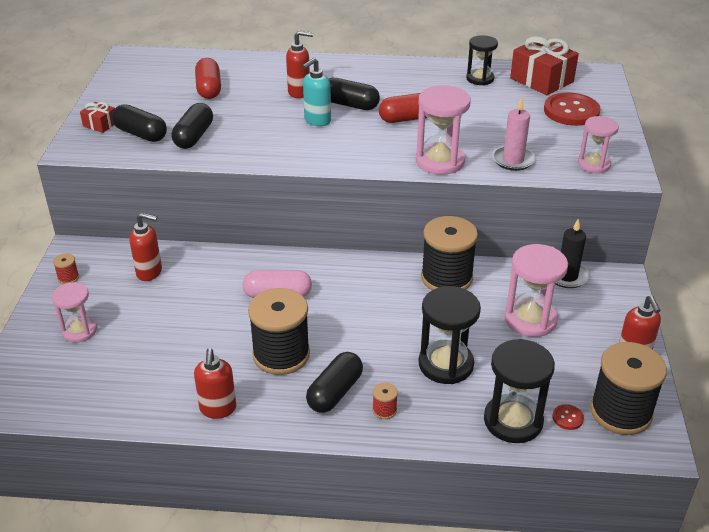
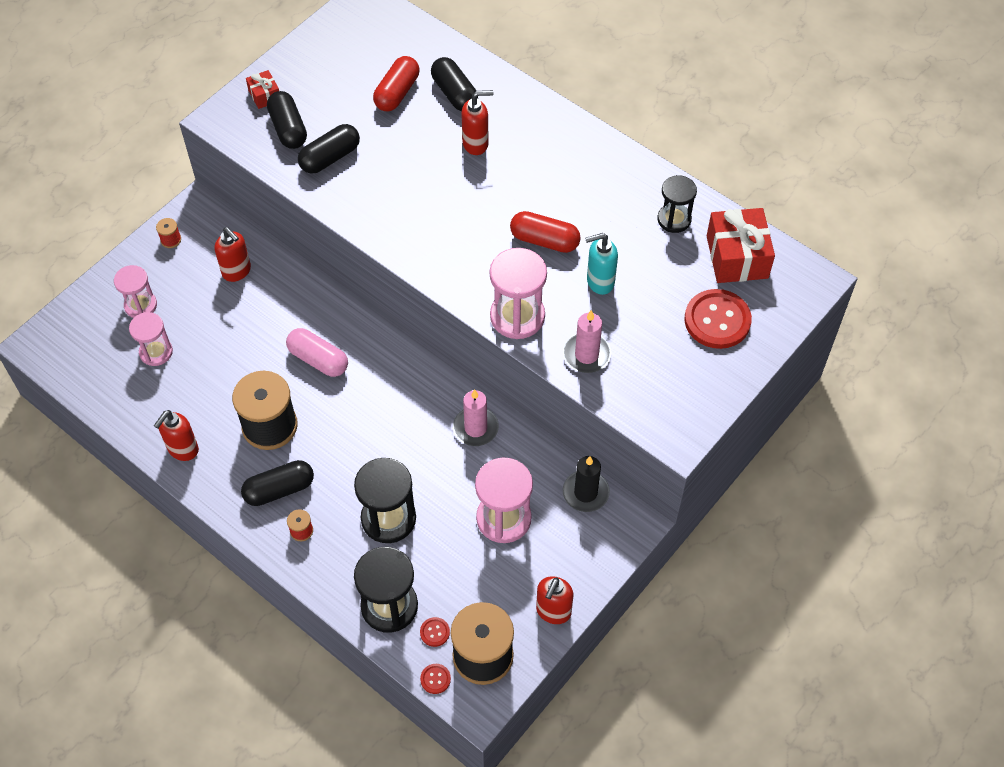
camera: 35 degrees right, 20 degrees up
red soap dispenser [286,31,313,98] -> red soap dispenser turned 45 degrees counterclockwise [461,90,493,155]
turquoise soap dispenser [302,58,331,126] -> turquoise soap dispenser moved to [585,233,618,295]
black capsule [329,78,380,110] -> black capsule moved to [431,57,478,111]
black spool [421,216,478,290] -> pink candle [453,389,499,446]
pink hourglass [578,116,619,173] -> pink hourglass moved to [129,312,173,366]
none -> red button [420,664,451,694]

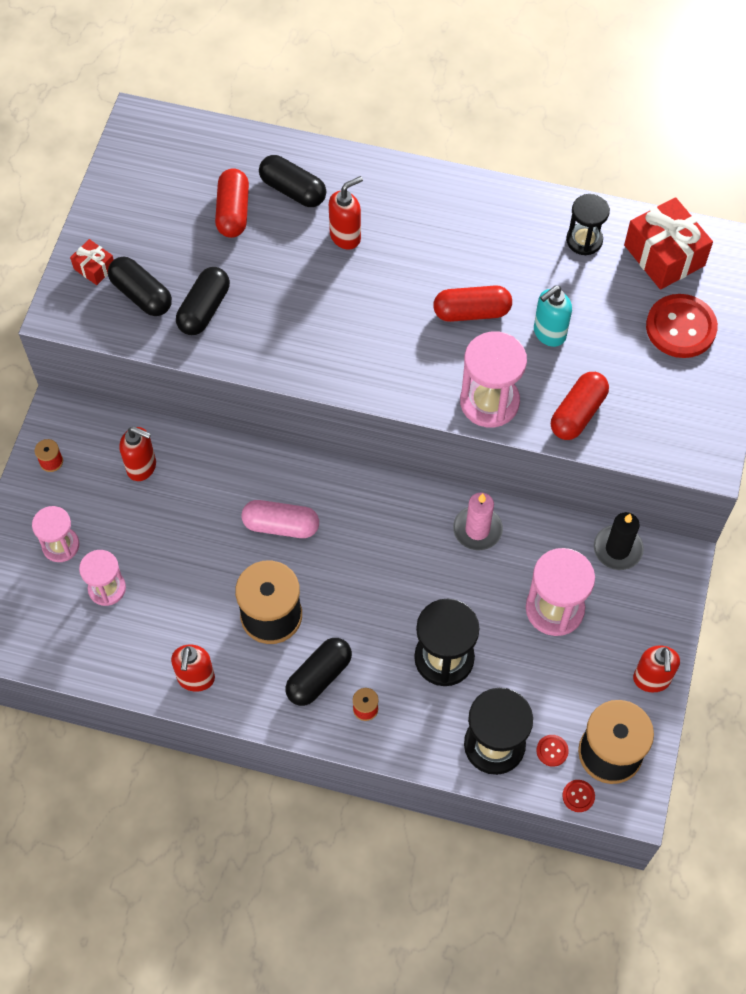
camera: 25 degrees left, 5 degrees up
pink candle [563,310,611,373] -> red capsule [551,372,609,440]

